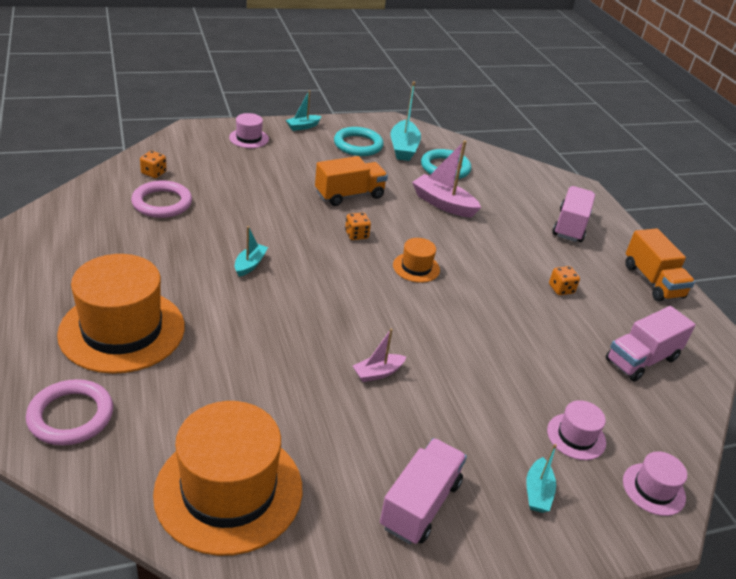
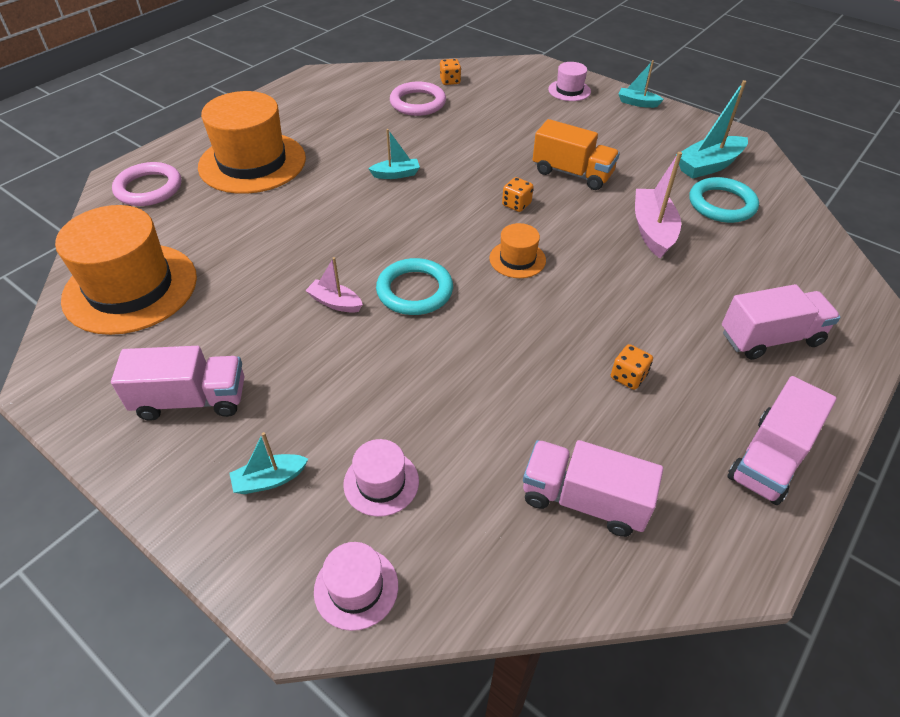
camera: 60 degrees right, 10 degrees up
turquoise ring [334,127,384,156] -> turquoise ring moved to [376,258,453,315]
orange truck [625,228,695,302] -> pink truck [727,376,837,505]

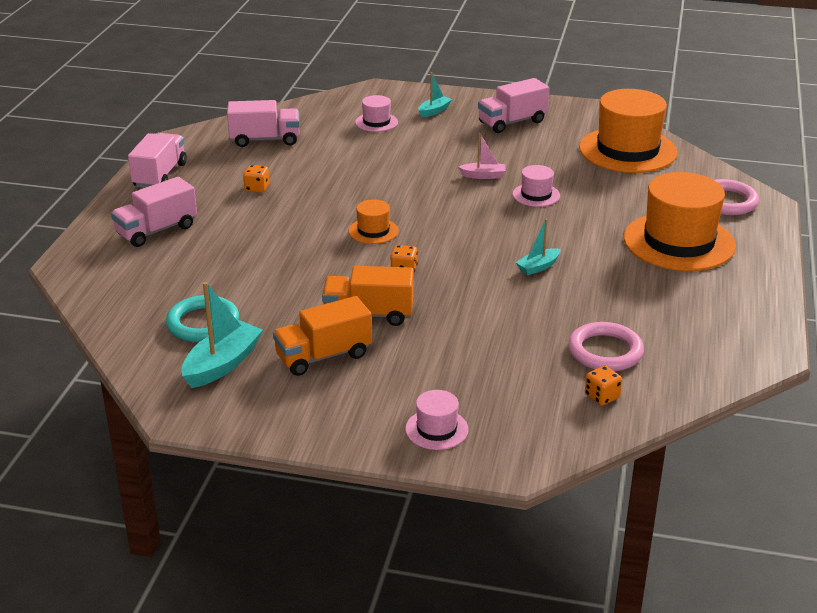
camera: 155 degrees right, 15 degrees down
pink hat [314,542,398,631] -> pink hat moved to [513,165,560,207]
turquoise ring [376,258,453,315] -> none
turquoise boat [619,60,664,108] -> none
pink boat [635,152,682,258] -> none
none -> orange truck [273,296,372,376]

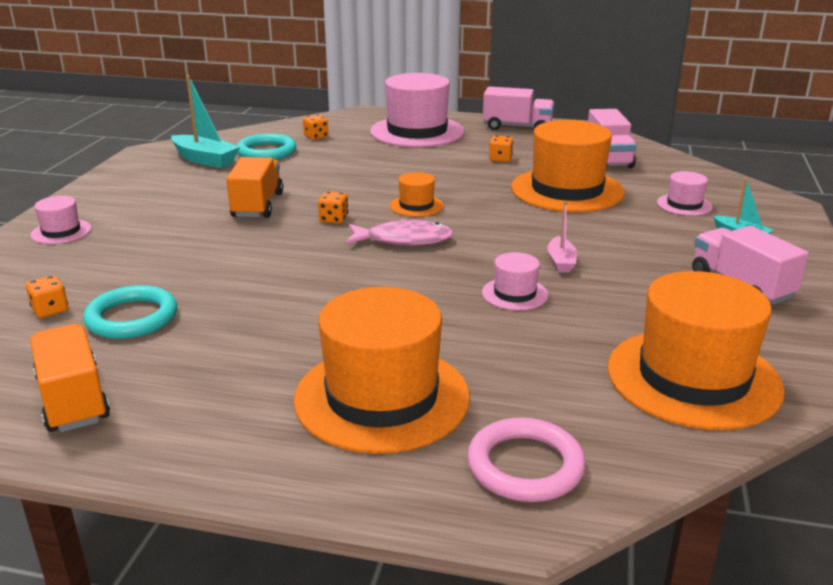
camera: 90 degrees right, 5 degrees down
pink truck [111,177,197,247] -> pink hat [370,73,464,147]
orange truck [273,296,372,376] -> orange truck moved to [30,324,110,432]
turquoise boat [516,219,560,276] -> none
pink ring [568,322,644,371] -> turquoise ring [83,285,177,339]
none -> orange dice [303,114,328,140]
none -> pink fish [346,219,454,246]
none -> orange hat [511,120,625,212]

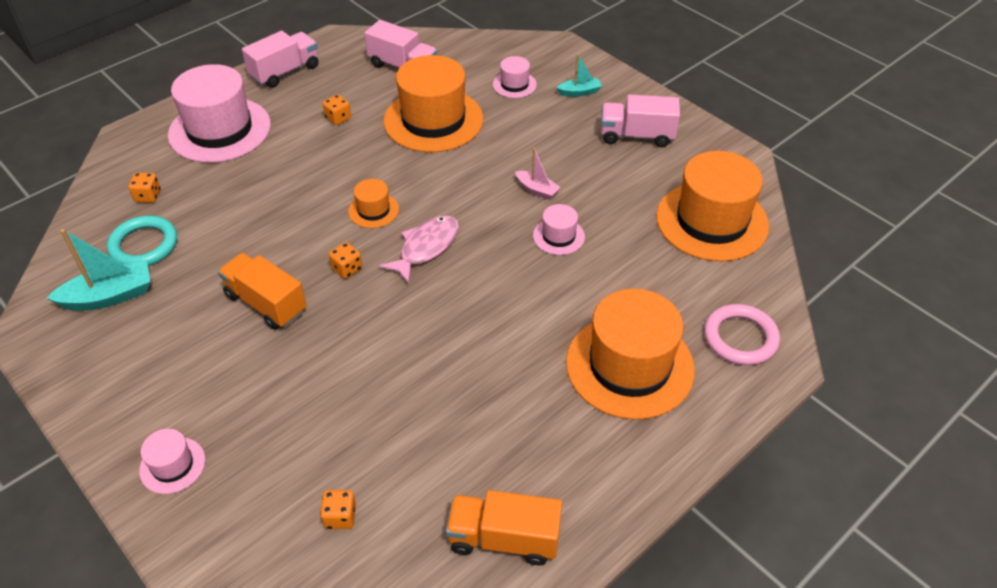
camera: 55 degrees left, 20 degrees up
turquoise ring [83,285,177,339] -> none

